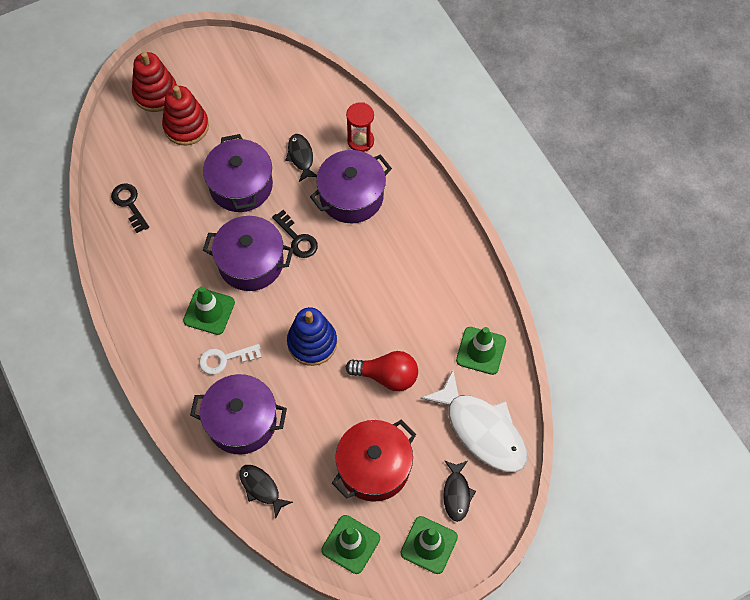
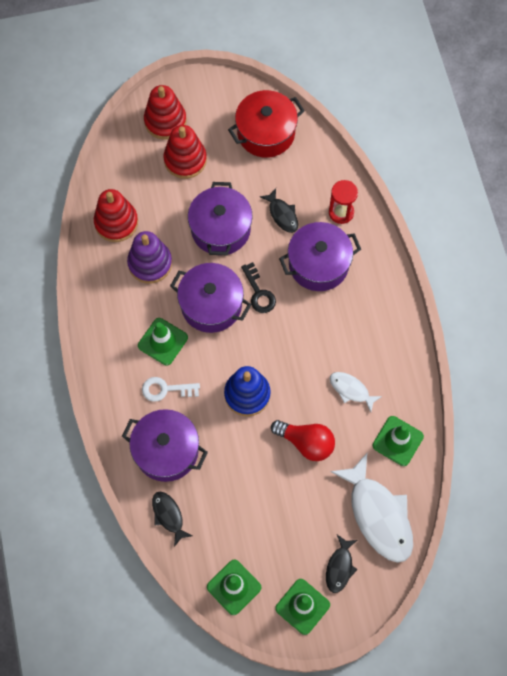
camera: 15 degrees right, 5 degrees up
black key [111,183,149,233] -> red stacking toy [94,189,138,242]
black fish [285,134,317,182] -> black fish turned 150 degrees clockwise [260,188,298,233]
red pot [332,420,416,502] -> red pot moved to [228,90,304,158]
none -> purple stacking toy [127,231,172,283]
none -> white fish [330,372,382,412]

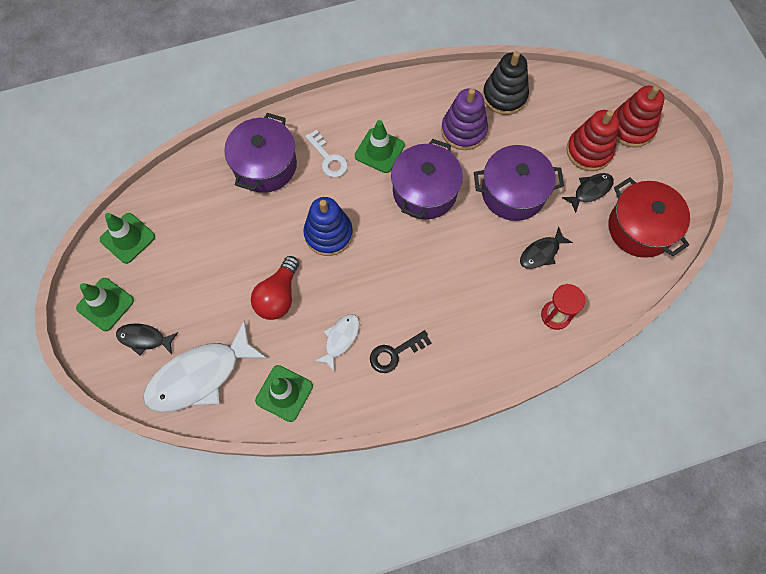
camera: 85 degrees right, 0 degrees up
red stacking toy [94,189,138,242] -> black stacking toy [483,51,529,115]
white key [142,377,200,402] -> white key turned 150 degrees clockwise [305,130,348,178]
black fish [152,491,192,547] -> black fish moved to [562,173,614,213]
black key [241,262,276,313] -> black key moved to [370,330,431,373]
purple pot [279,222,361,291] -> none

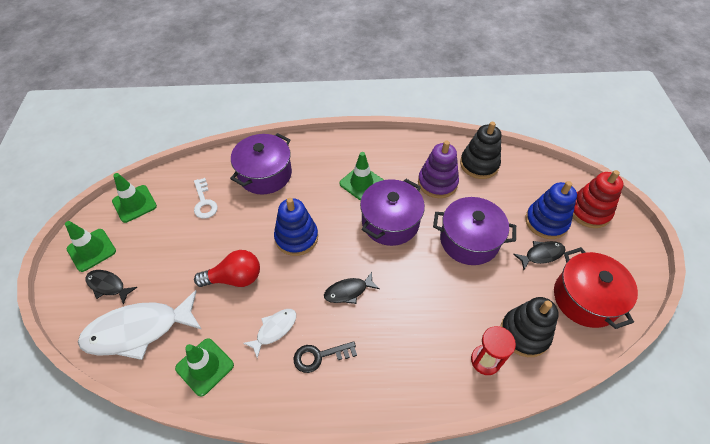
camera: 15 degrees right, 15 degrees down
red light bulb [251,256,299,320] -> red light bulb turned 135 degrees counterclockwise [194,250,260,287]
white key [305,130,348,178] -> white key moved to [194,178,218,219]
black fish [520,227,573,269] -> black fish moved to [324,272,380,304]
red stacking toy [566,110,619,171] -> blue stacking toy [525,181,577,239]
none -> black stacking toy [501,297,559,357]

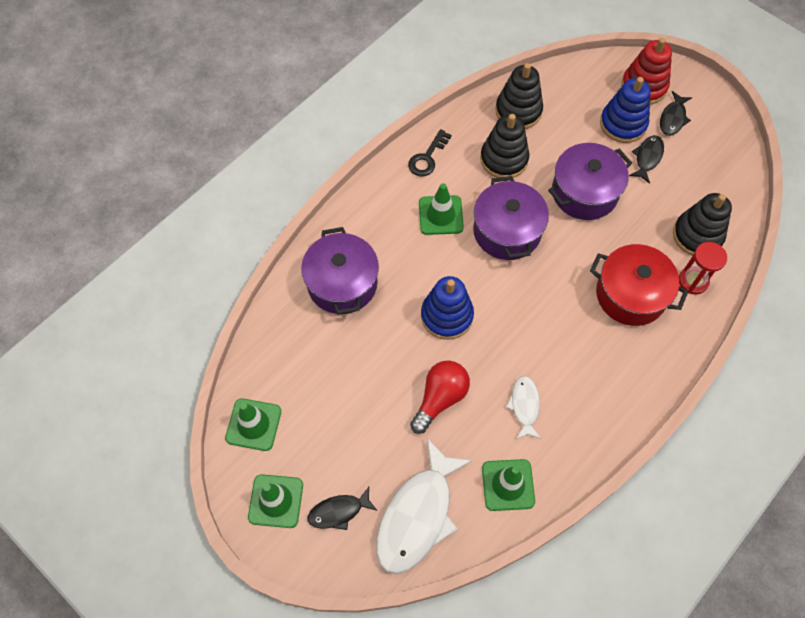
camera: 45 degrees left, 10 degrees up
white key [194,178,218,219] -> none
black key [294,341,357,373] -> black key moved to [408,129,452,176]
black fish [324,272,380,304] -> black fish moved to [660,91,692,136]
purple stacking toy [418,141,459,198] -> black stacking toy [480,114,529,178]
red pot [554,247,638,329] -> red pot moved to [590,244,688,326]

